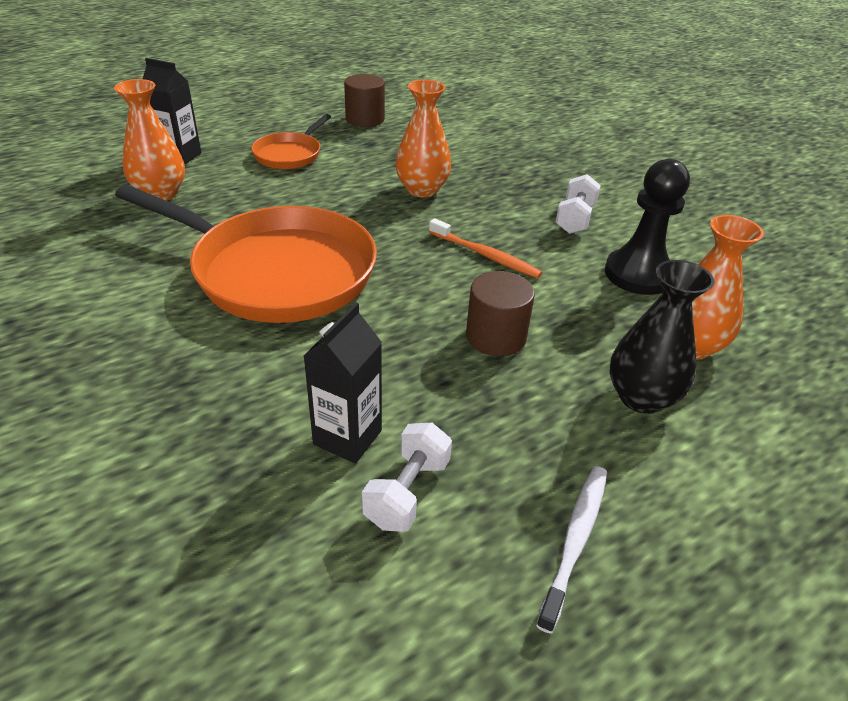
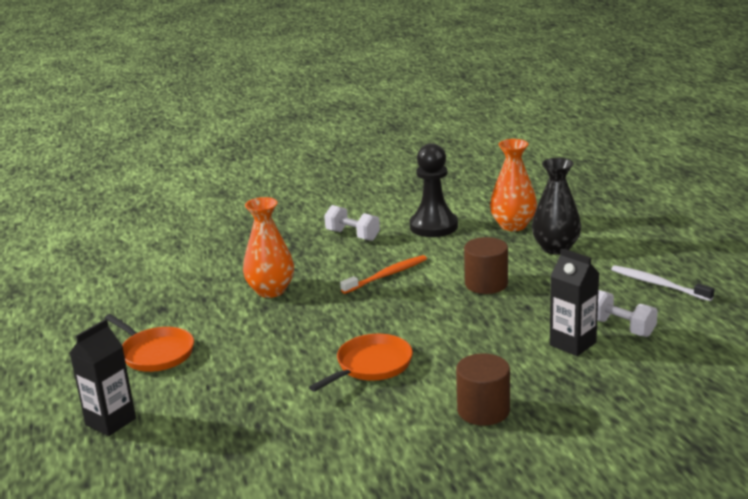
camera: 70 degrees left, 15 degrees down
orange vase [114,79,185,201] -> none
orange pan [115,185,377,323] -> orange pan [309,334,413,392], size x0.49
brown cylinder [344,74,385,127] -> brown cylinder moved to [456,354,510,425]

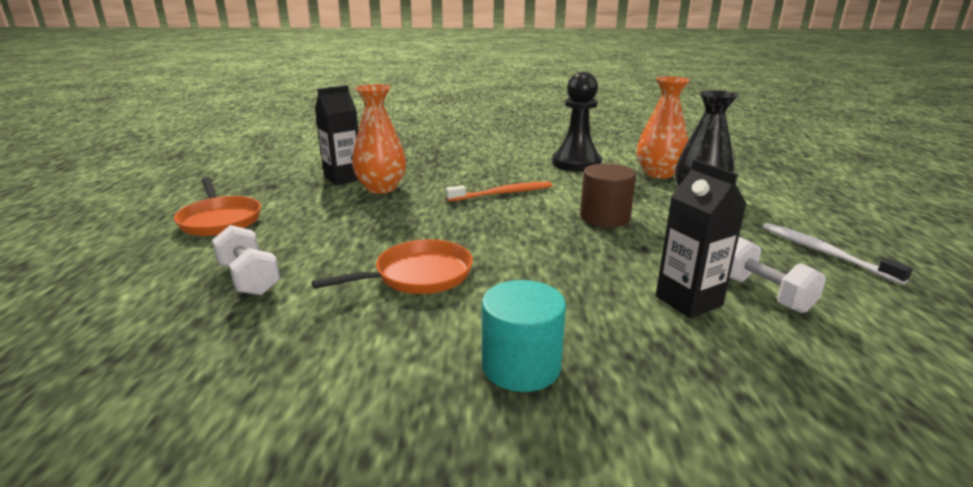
camera: 15 degrees right, 0 degrees up
black carton [70,319,136,436] -> black carton moved to [315,85,358,185]
white dumbbell [324,205,380,241] -> white dumbbell moved to [212,225,280,295]
brown cylinder [456,354,510,425] -> turquoise cylinder [482,280,566,392]

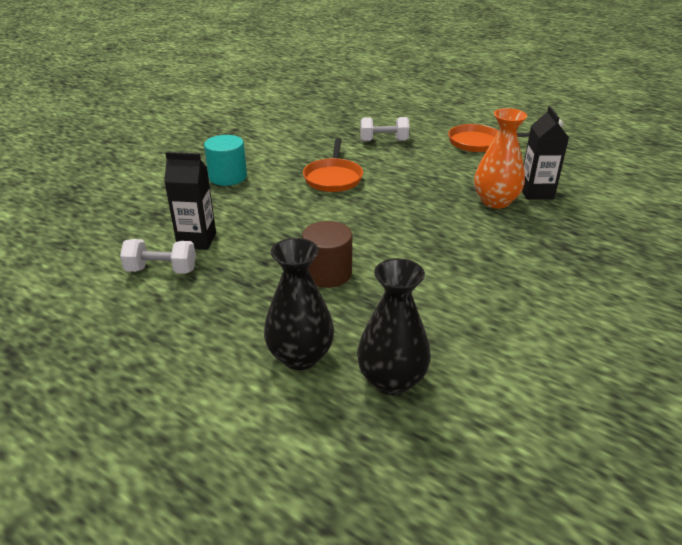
camera: 125 degrees right, 10 degrees up
orange toothbrush [446,182,552,202] -> none
black pawn [552,72,602,172] -> none
orange vase [637,76,690,179] -> black vase [357,258,431,395]
white toothbrush [763,223,913,285] -> none

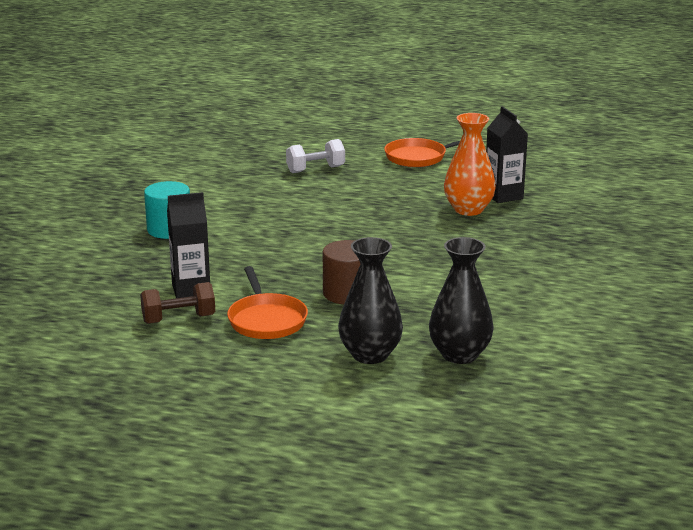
camera: 20 degrees left, 10 degrees down
white dumbbell [120,239,196,274] -> brown dumbbell [140,282,215,324]
orange pan [303,138,363,192] -> orange pan moved to [227,266,308,339]

